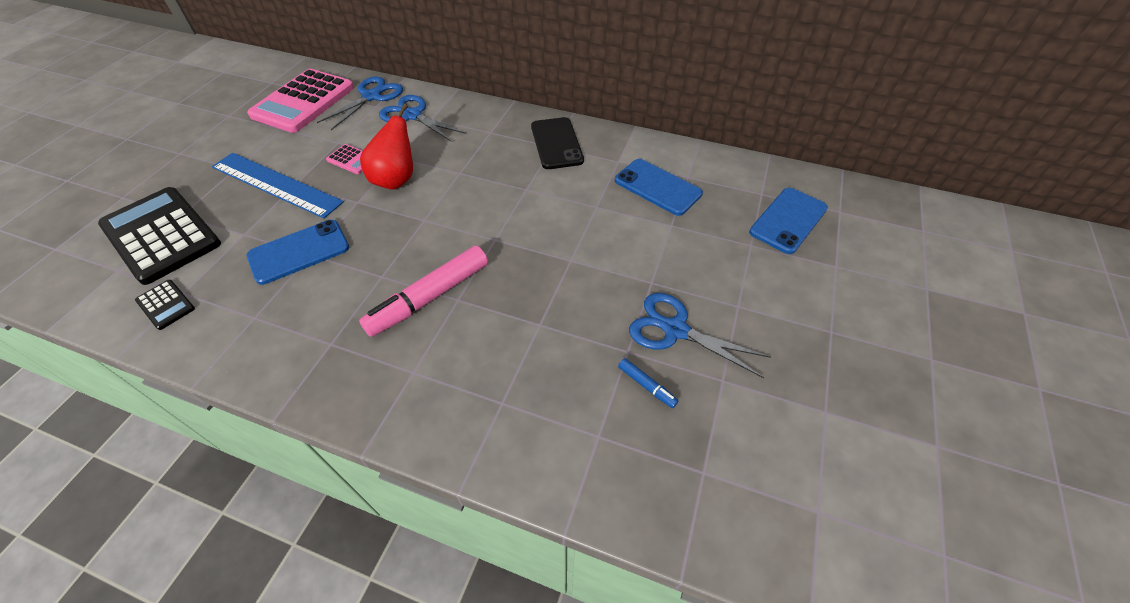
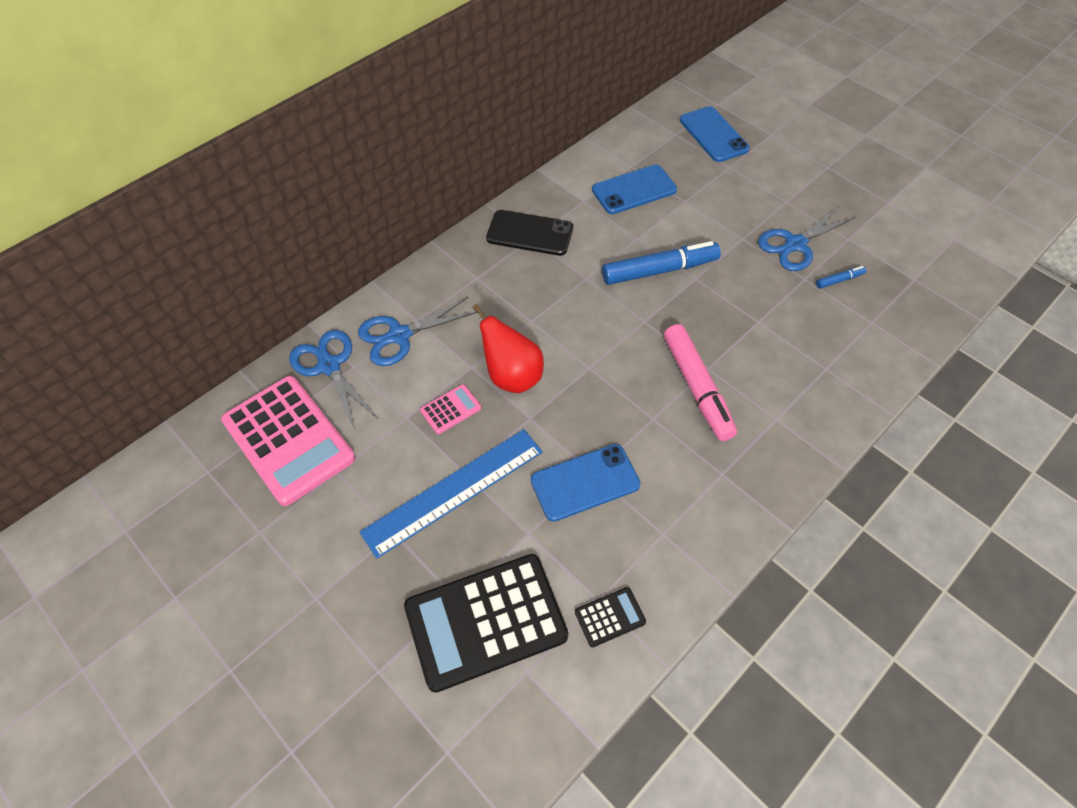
camera: 65 degrees left, 5 degrees up
blue phone [247,220,349,285] -> blue phone turned 75 degrees clockwise [531,444,640,522]
none -> blue marker [602,241,721,285]

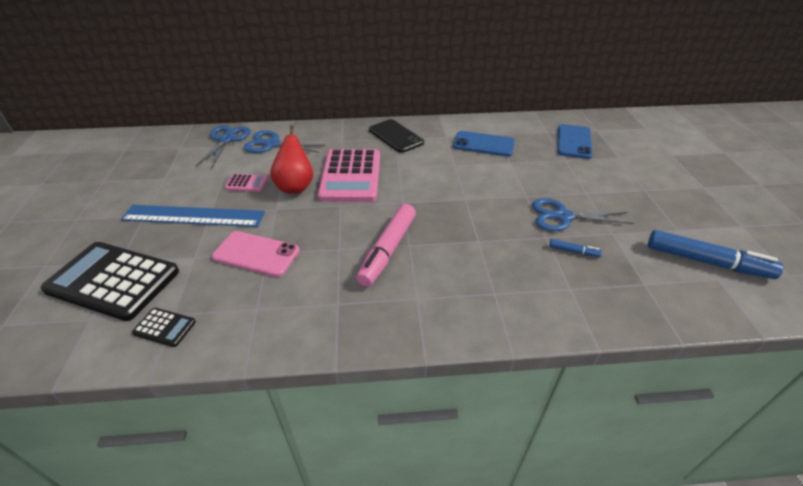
camera: 40 degrees right, 15 degrees down
pink calculator [221,376,355,506] -> pink calculator moved to [317,149,380,202]
blue phone [531,444,640,522] -> pink phone [212,231,300,277]
blue marker [602,241,721,285] -> blue marker moved to [648,230,783,279]

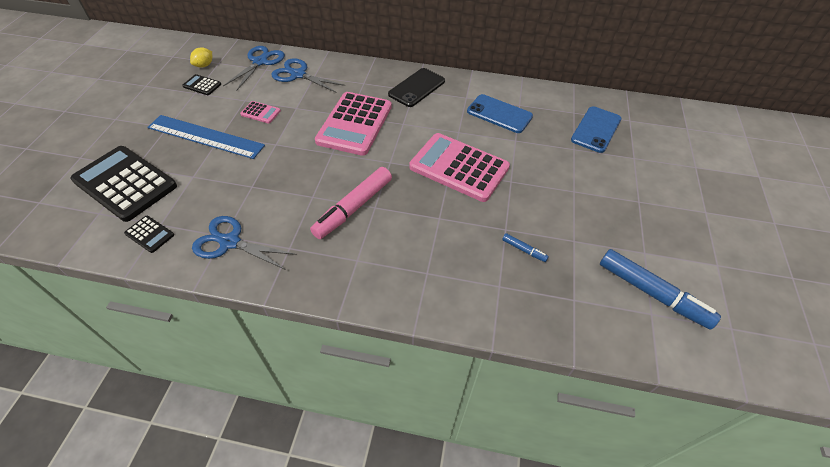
camera: 15 degrees right, 10 degrees up
pink phone [212,231,300,277] -> none
red pear [270,125,313,194] -> none
black phone [369,119,424,153] -> black phone turned 60 degrees clockwise [388,68,445,107]
blue scissors [532,198,634,231] -> blue scissors moved to [192,216,297,270]
none -> black calculator [182,74,221,95]
none -> yellow lemon [190,47,212,68]
none -> pink calculator [409,133,510,202]

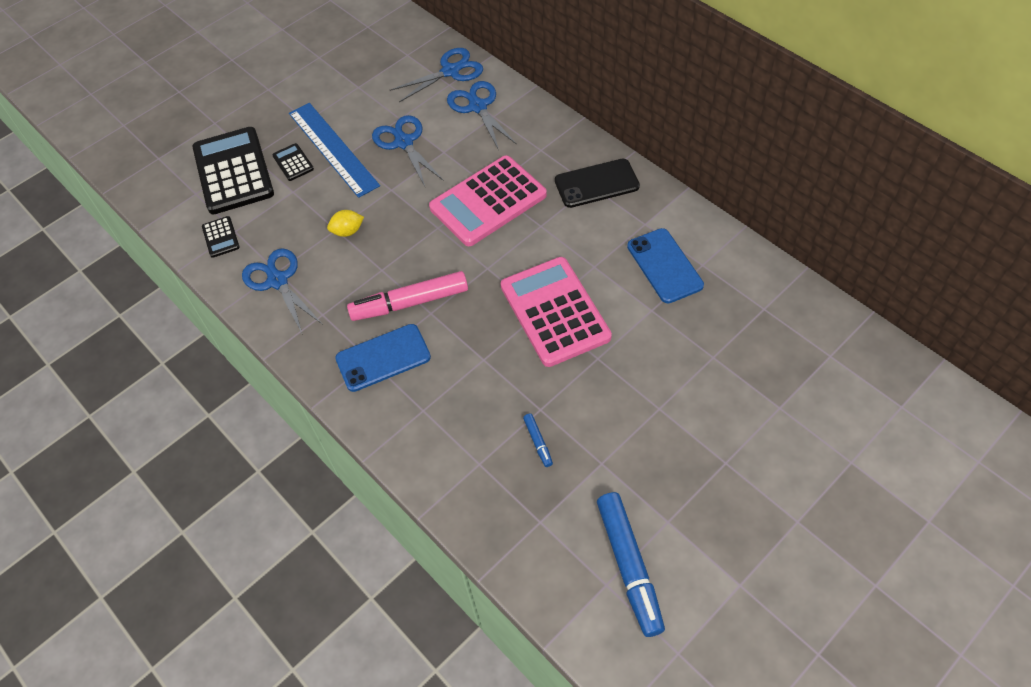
camera: 40 degrees right, 5 degrees up
black calculator [182,74,221,95] -> black calculator moved to [272,143,314,181]
yellow lemon [190,47,212,68] -> yellow lemon moved to [327,210,364,237]
pink calculator [240,101,281,124] -> blue scissors [372,115,444,186]
blue phone [571,106,621,153] -> blue phone moved to [335,324,431,392]

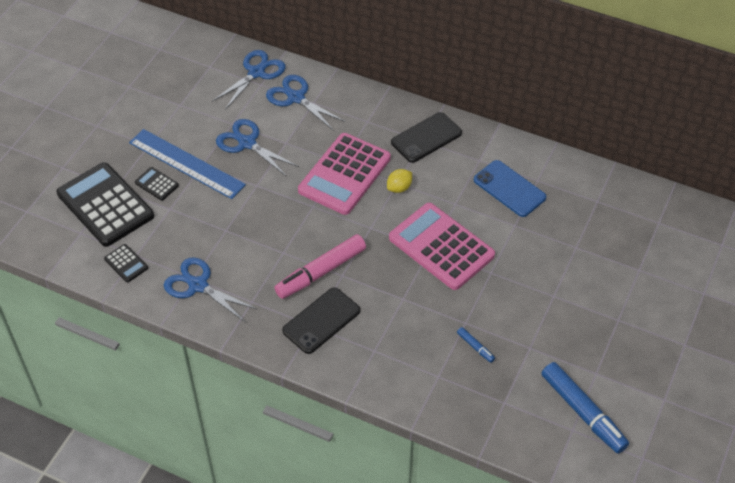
camera: 25 degrees left, 5 degrees down
yellow lemon [327,210,364,237] -> yellow lemon moved to [387,169,412,193]
blue phone [335,324,431,392] -> black phone [282,287,360,354]

